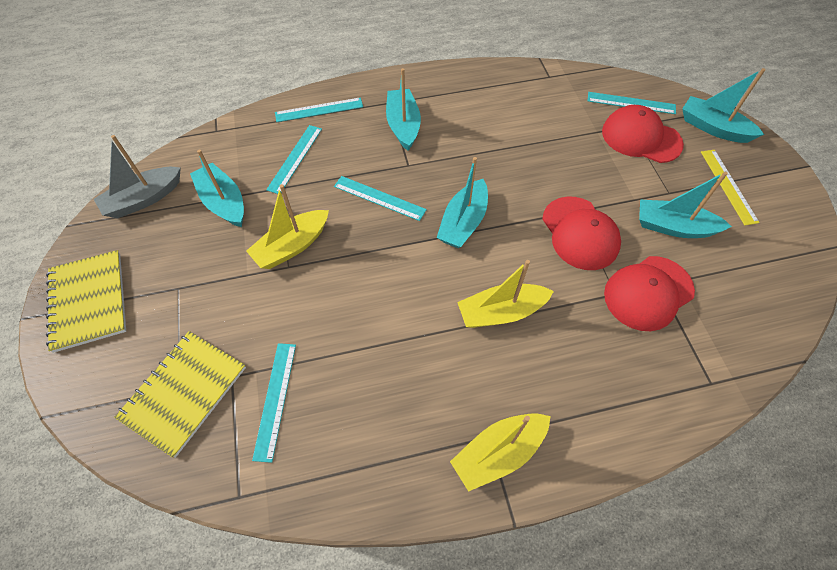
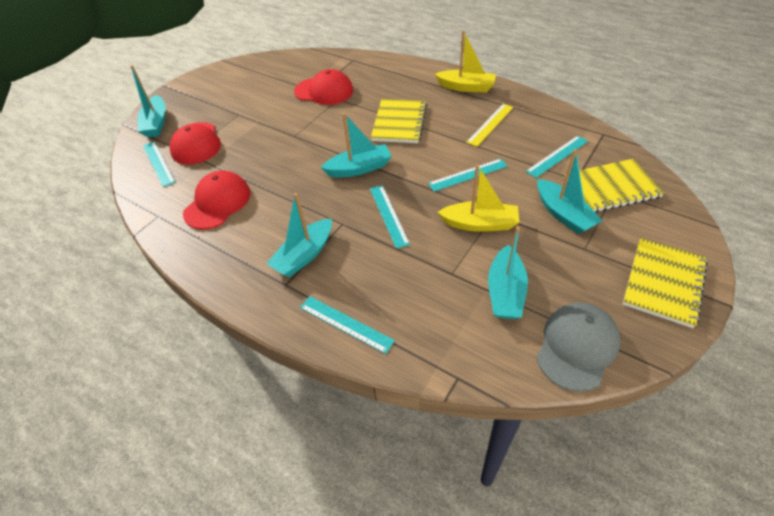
camera: 130 degrees left, 10 degrees down
grey boat [94,135,181,218] -> grey cap [536,303,621,392]
turquoise ruler [266,125,322,194] -> turquoise ruler moved to [428,159,508,192]
yellow boat [457,260,554,328] -> yellow notebook [371,99,427,143]
red cap [542,197,621,270] -> red cap moved to [183,171,251,229]
turquoise boat [639,172,732,238] -> turquoise boat moved to [537,149,603,234]
yellow ruler [701,150,760,225] -> yellow ruler moved to [466,104,513,147]

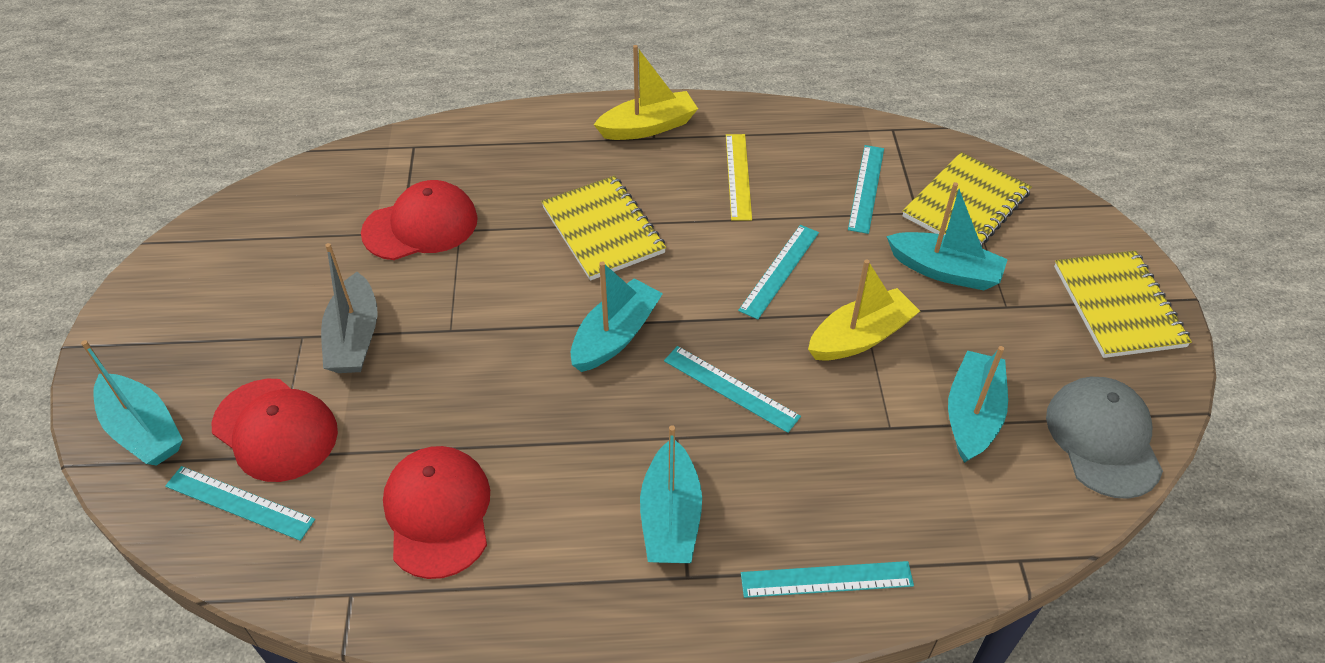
camera: 40 degrees left, 0 degrees up
turquoise boat [488,226,528,319] -> turquoise boat turned 135 degrees counterclockwise [948,346,1008,463]
none -> grey boat [321,243,378,373]

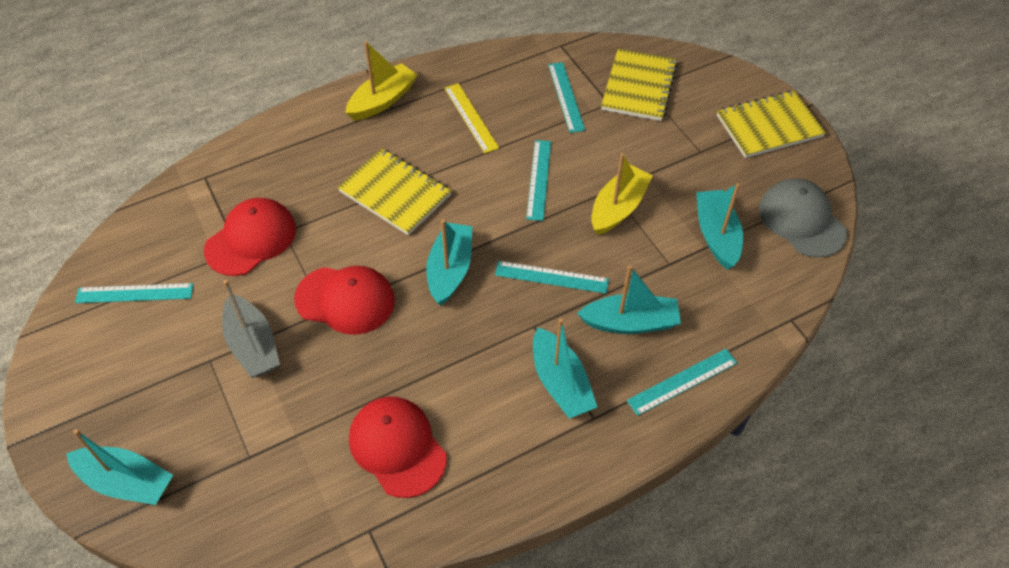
camera: 25 degrees left, 5 degrees up
turquoise ruler [165,466,315,541] -> turquoise ruler moved to [75,283,193,303]
red cap [212,379,338,482] -> red cap moved to [294,266,395,335]
turquoise boat [886,182,1008,290] -> turquoise boat moved to [577,265,681,334]
yellow notebook [1054,251,1192,358] -> yellow notebook turned 75 degrees counterclockwise [717,90,826,158]

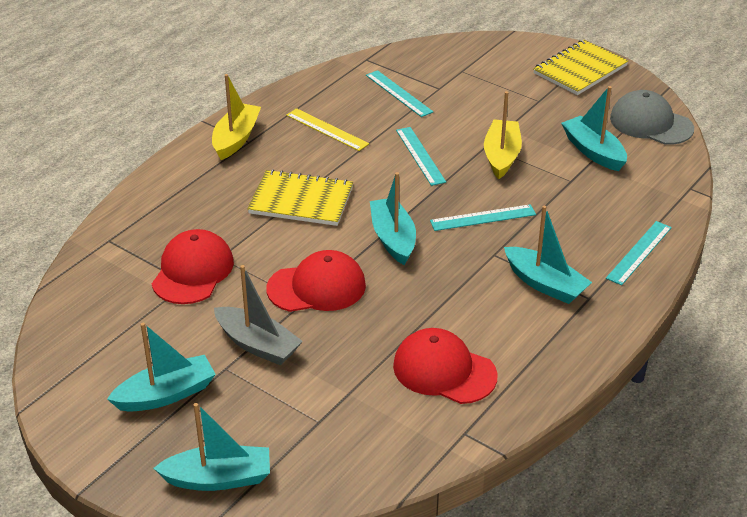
camera: 25 degrees left, 15 degrees down
turquoise ruler [75,283,193,303] -> none
turquoise boat [577,265,681,334] -> turquoise boat moved to [107,323,216,412]
yellow notebook [601,48,678,121] -> none

